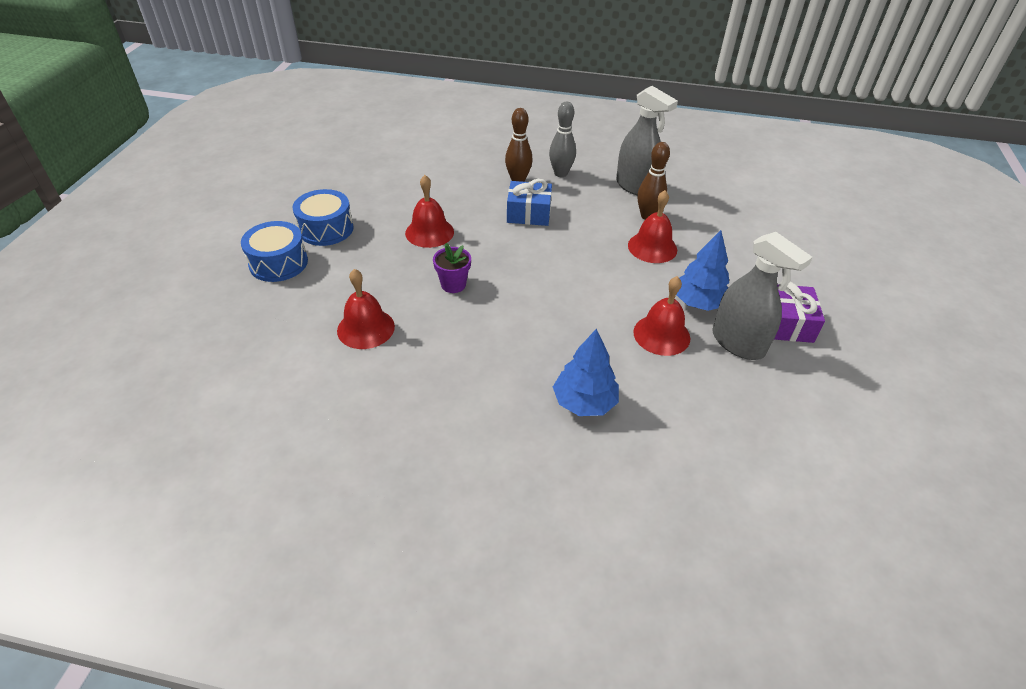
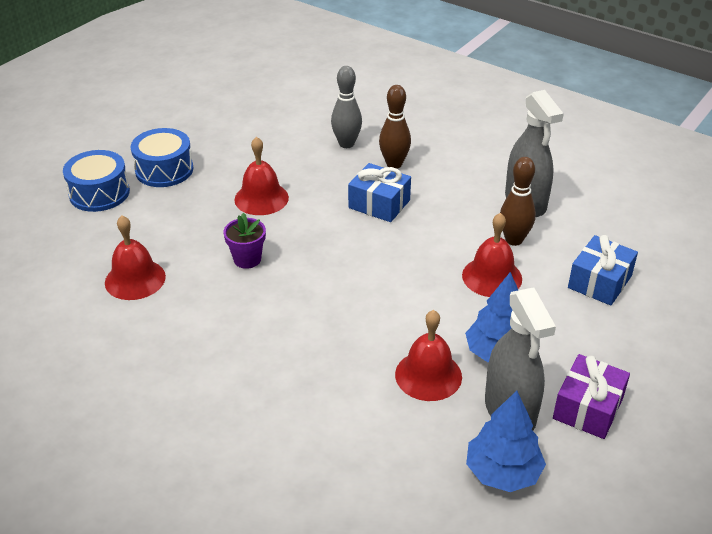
camera: 25 degrees right, 5 degrees down
grey bowling pin [549,102,576,177] -> grey bowling pin moved to [331,66,362,148]
blue tree [553,329,619,416] -> blue tree moved to [466,391,546,492]
none -> blue gift [568,235,638,306]

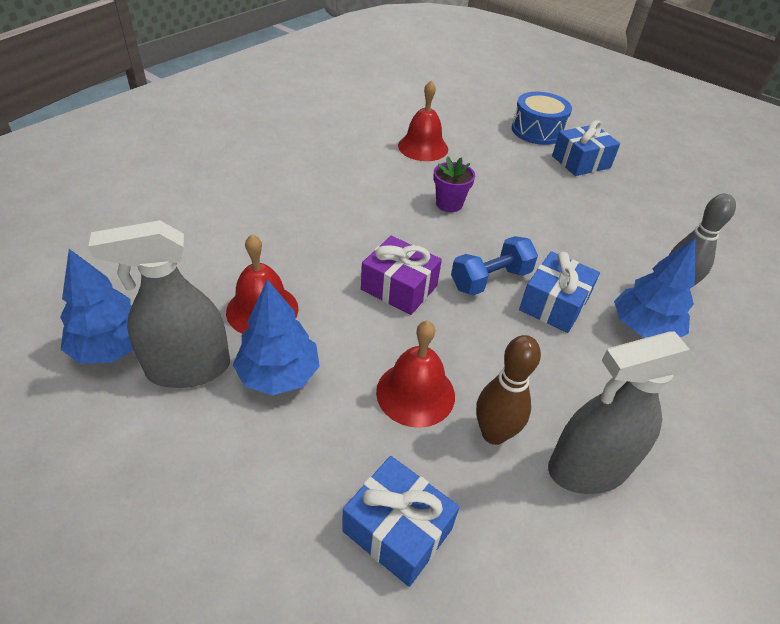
camera: 90 degrees right, 5 degrees up
blue drum [131,128,193,187] -> blue gift [552,120,620,176]
red bell [234,136,289,215] -> none
brown bowling pin [379,85,411,169] -> blue tree [614,237,696,338]
purple gift [553,354,630,439] -> purple gift moved to [361,236,442,315]
none -> blue dumbbell [451,236,538,296]

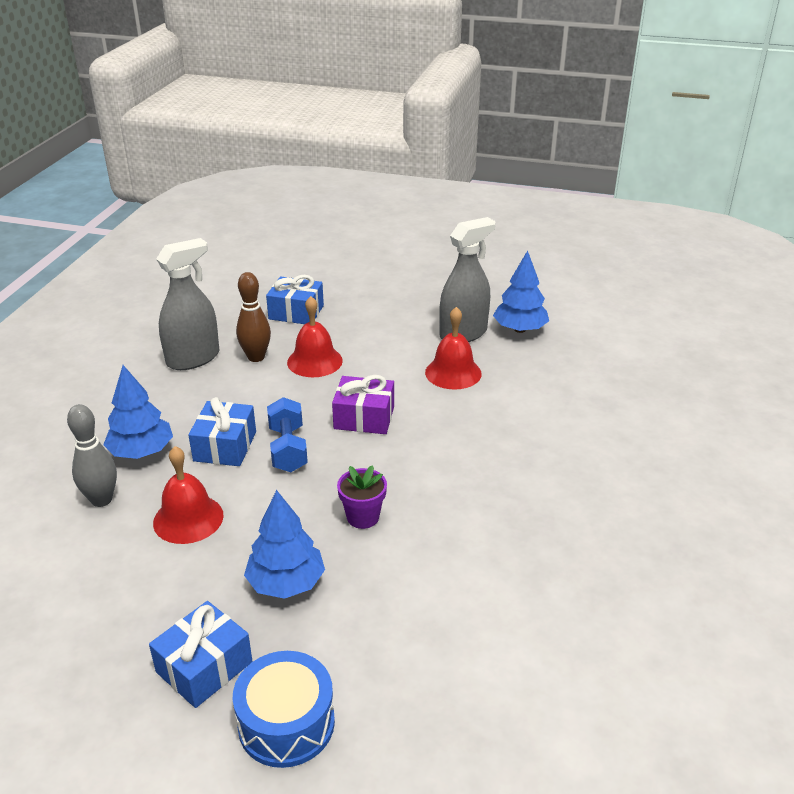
camera: 160 degrees right, 10 degrees down
blue tree [233,279,320,395] -> blue tree moved to [244,490,325,599]
red bell [398,81,448,161] -> red bell moved to [153,446,223,544]
blue dumbbell [451,236,538,296] -> blue dumbbell turned 45 degrees counterclockwise [267,397,308,472]

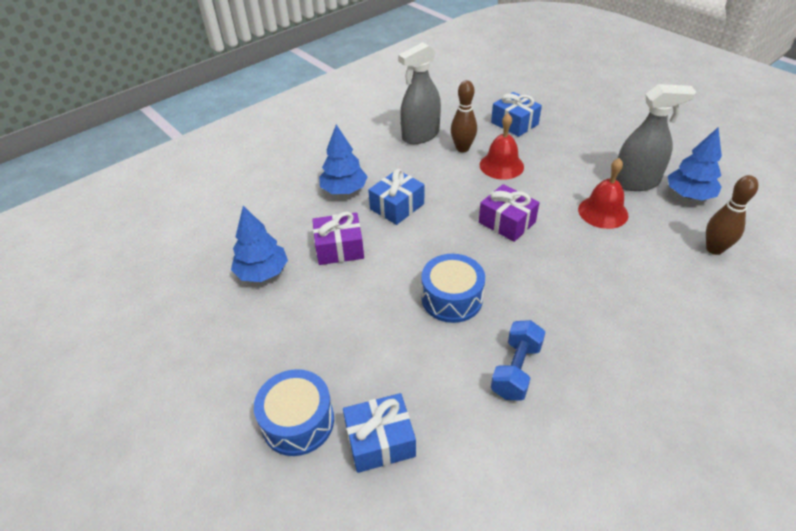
camera: 35 degrees right, 10 degrees up
grey bowling pin [67,404,117,507] -> none
blue gift [149,601,252,708] -> blue gift moved to [343,393,416,473]
red bell [153,446,223,544] -> purple gift [312,212,364,265]
grey spray bottle [156,238,219,370] -> grey spray bottle turned 150 degrees clockwise [398,42,441,144]
blue tree [244,490,325,599] -> blue tree moved to [231,206,288,282]
blue dumbbell [267,397,308,472] -> blue dumbbell moved to [491,320,546,401]
purple flower pot [337,465,387,529] -> blue drum [421,254,485,323]
none -> brown bowling pin [706,175,758,255]

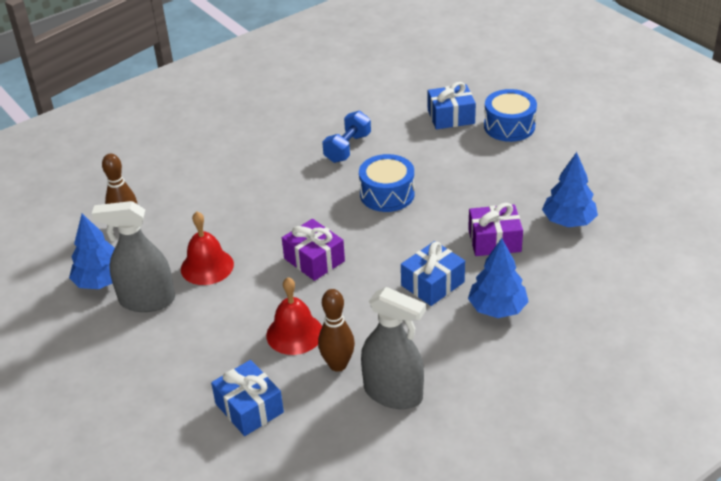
camera: 175 degrees left, 5 degrees down
grey spray bottle [398,42,441,144] -> grey spray bottle turned 60 degrees clockwise [361,287,426,409]

